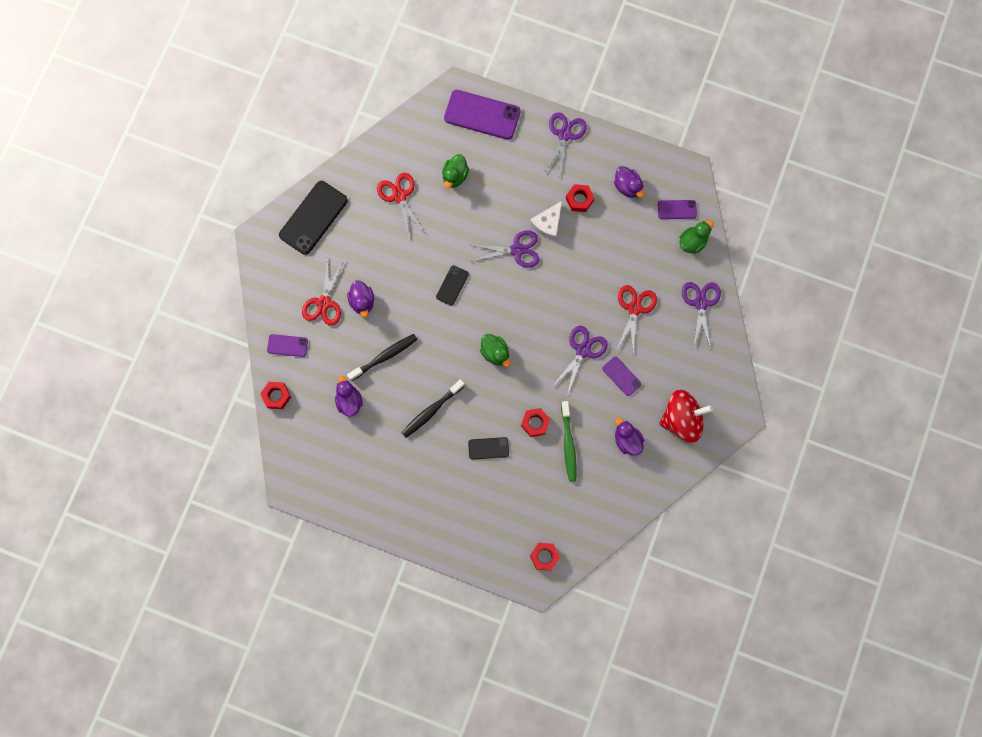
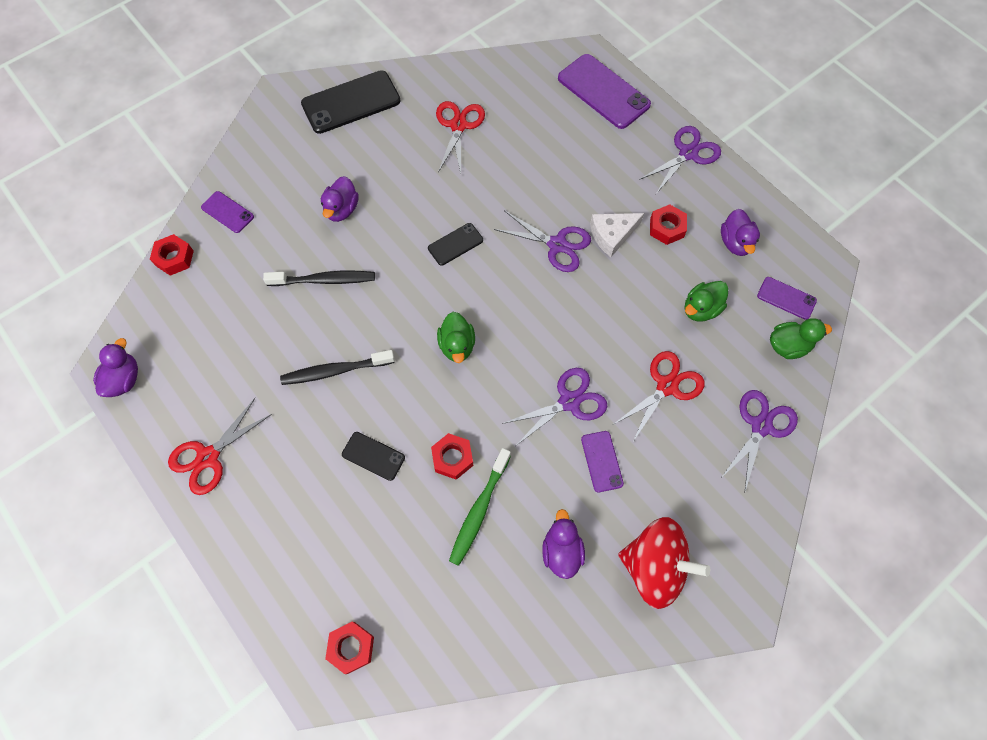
camera: 30 degrees right, 10 degrees down
red scissors [302,256,344,326] -> red scissors moved to [168,398,272,495]
purple duck [335,376,363,417] -> purple duck moved to [93,338,138,397]
green duck [442,154,469,188] -> green duck moved to [684,281,728,322]

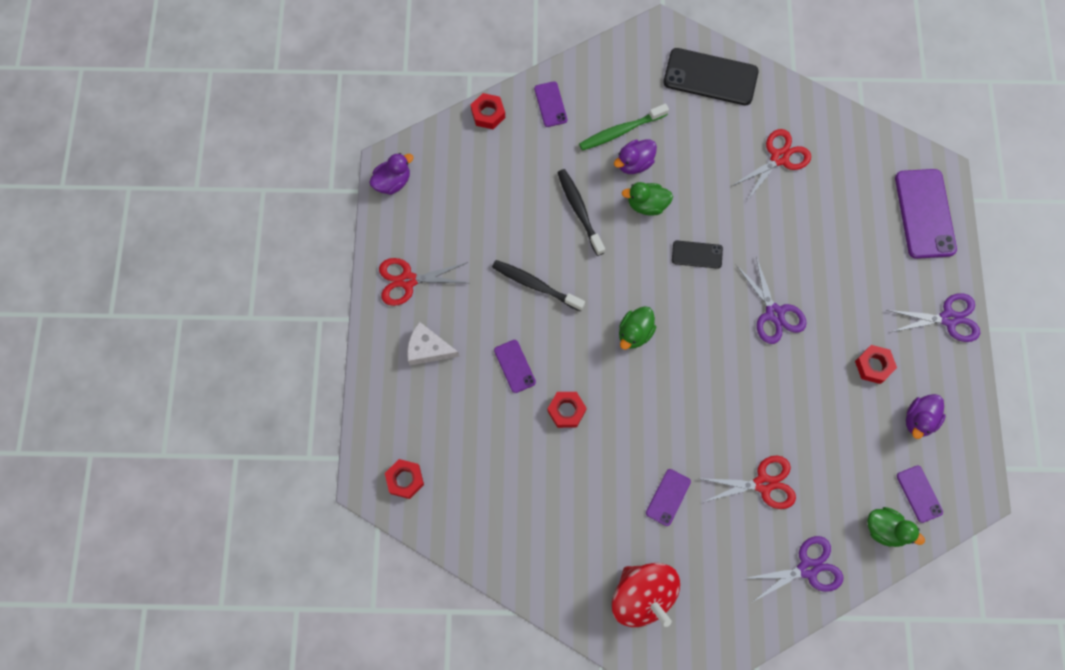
camera: 40 degrees right, 5 degrees up
black toothbrush [263,271,375,286] -> black toothbrush turned 150 degrees counterclockwise [557,169,605,256]
black phone [342,432,405,481] -> purple phone [494,340,536,393]
green toothbrush [449,448,511,566] -> green toothbrush moved to [579,104,669,151]
purple scissors [502,368,607,445] -> none
purple duck [542,509,585,579] -> none
white cheese [590,213,644,257] -> white cheese moved to [407,322,460,365]
green duck [684,281,728,322] -> green duck moved to [622,182,673,216]

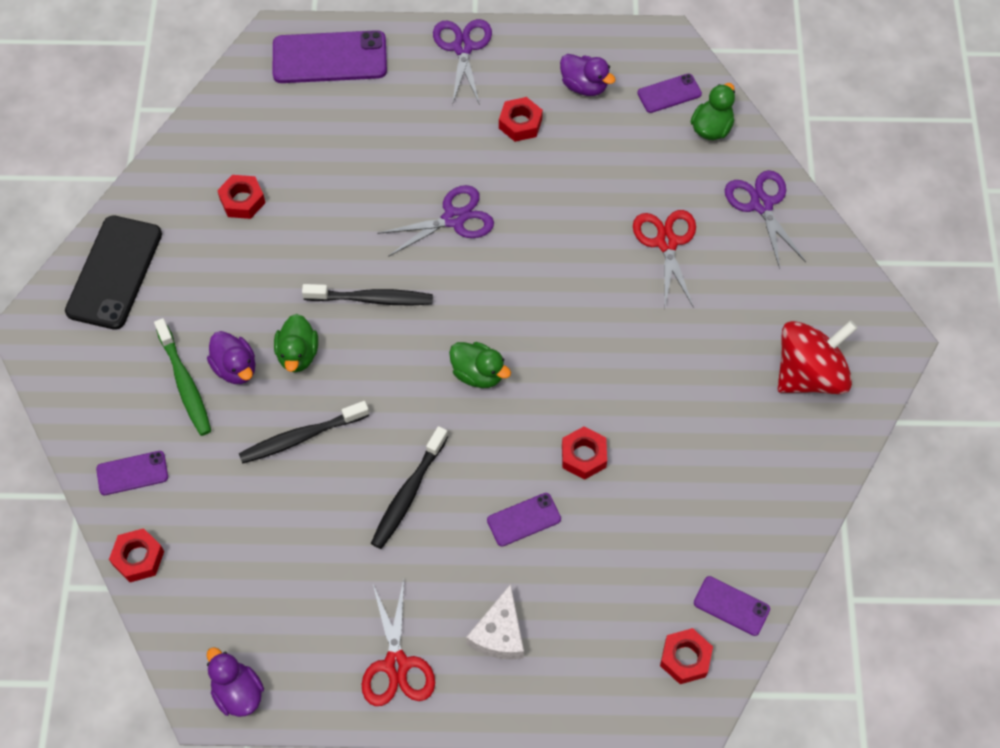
camera: 90 degrees left, 10 degrees down
purple phone [646,469,691,526] -> purple phone moved to [694,576,770,636]
black phone [672,241,723,269] -> black toothbrush [302,284,433,306]
red scissors [732,129,811,201] -> red nut [217,175,265,219]

